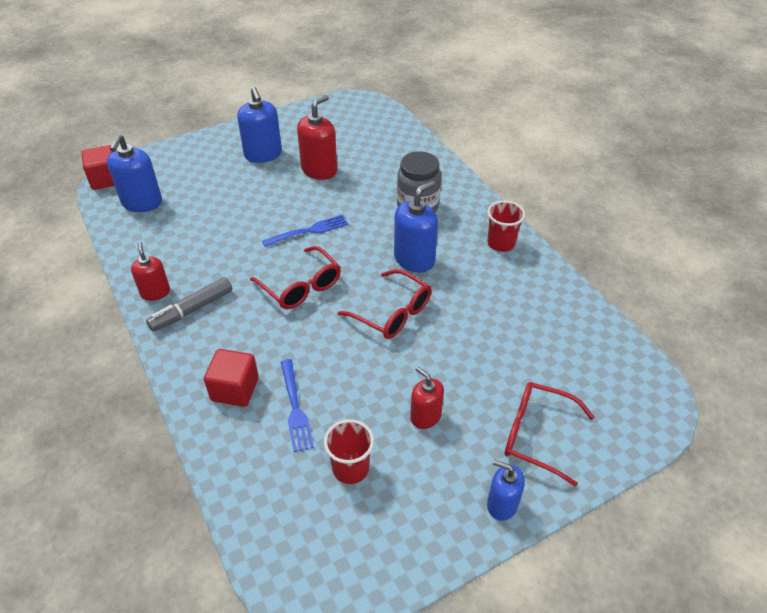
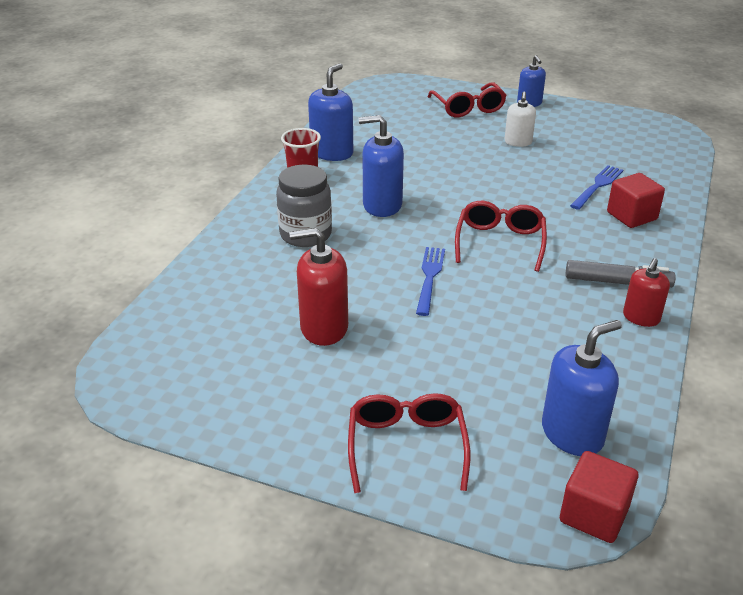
camera: 130 degrees left, 10 degrees down
blue soap dispenser [237,87,282,163] -> blue soap dispenser moved to [308,63,353,161]
blue fork [262,215,348,247] -> blue fork turned 75 degrees clockwise [416,247,445,316]
red cup [324,419,374,484] -> none
red glasses [338,269,432,339] -> red glasses moved to [348,393,470,493]
red soap dispenser [410,367,444,429] -> white soap dispenser [505,91,536,147]

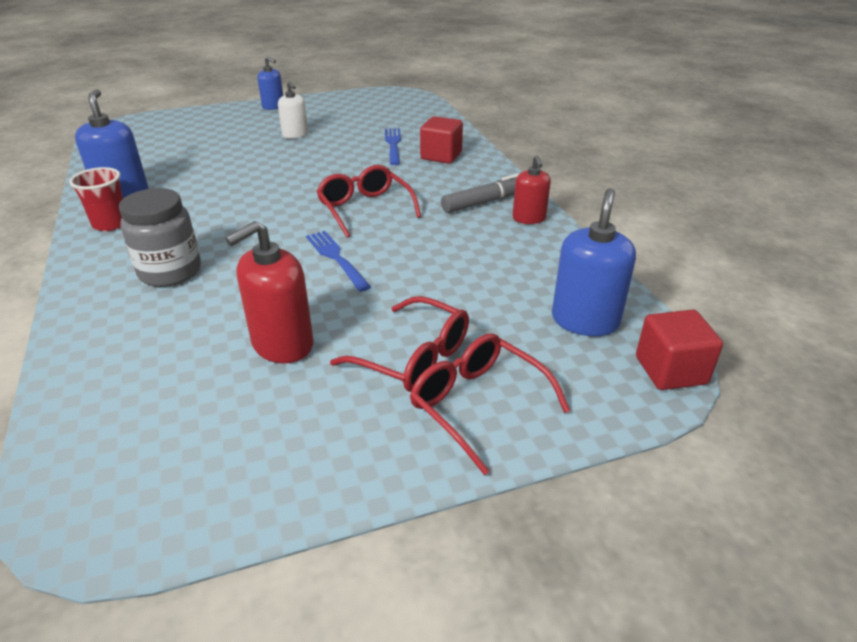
camera: 40 degrees left, 0 degrees up
blue soap dispenser [359,115,404,217] -> none
red glasses [427,82,507,117] -> red glasses moved to [330,296,469,392]

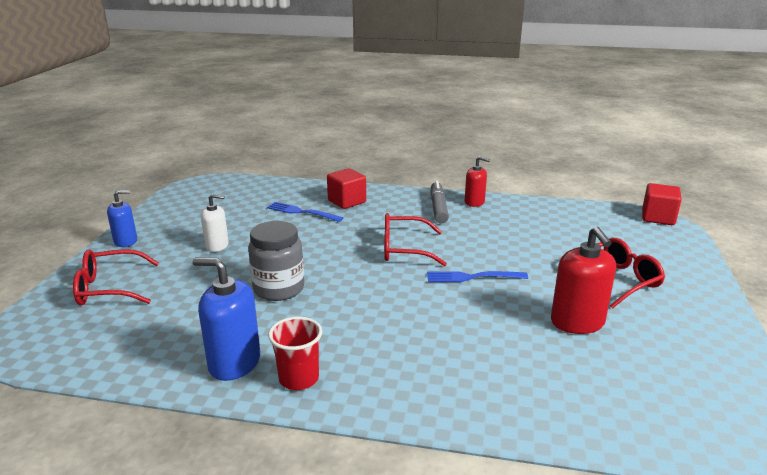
camera: 60 degrees left, 10 degrees down
grey jar [119,188,201,287] -> grey jar moved to [248,221,304,301]
red glasses [410,333,570,475] -> red glasses moved to [73,249,159,305]
blue soap dispenser [552,188,636,336] -> none

